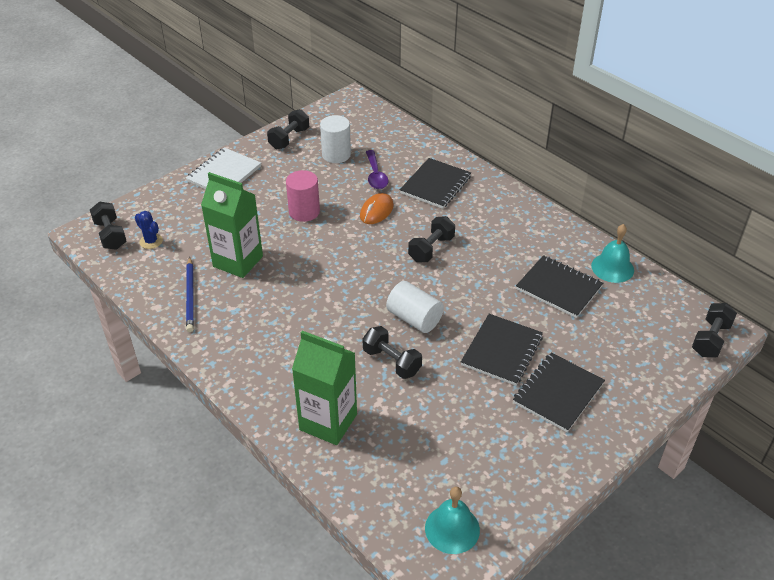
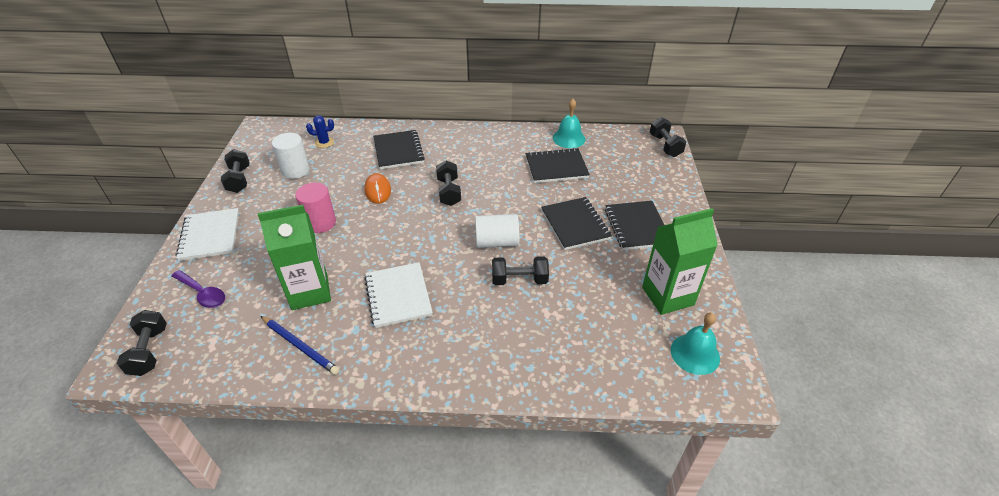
camera: 45 degrees left, 0 degrees up
black dumbbell [90,201,126,250] -> black dumbbell turned 60 degrees clockwise [117,310,167,376]
blue cactus [135,211,163,249] -> blue cactus moved to [306,115,334,148]
green carton [292,331,357,445] -> green carton moved to [642,208,718,315]
purple spoon [366,150,389,189] -> purple spoon moved to [171,270,225,308]
none -> white notebook [364,262,433,328]

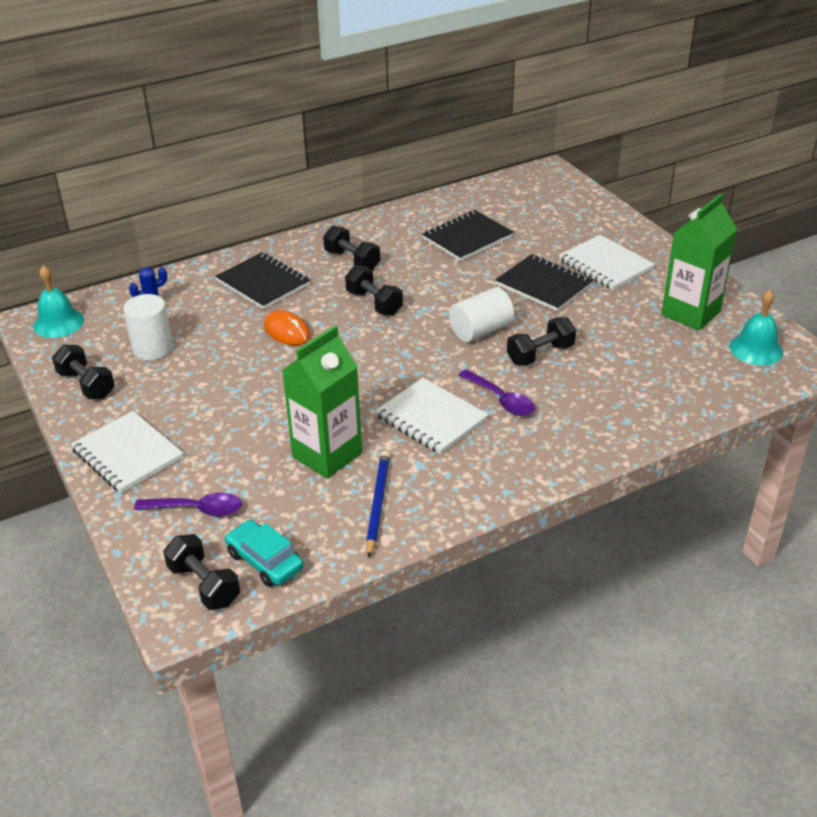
camera: 30 degrees left, 5 degrees down
blue pencil [261,316,339,375] -> blue pencil turned 90 degrees counterclockwise [366,451,390,558]
pink cylinder [295,183,336,233] -> none
turquoise bell [553,99,586,148] -> turquoise bell moved to [33,266,84,338]
black notebook [605,201,664,250] -> white notebook [559,235,655,290]
black dumbbell [650,117,686,157] -> black dumbbell moved to [323,225,380,270]
none -> turquoise car [225,520,303,587]
none -> purple spoon [458,369,535,416]

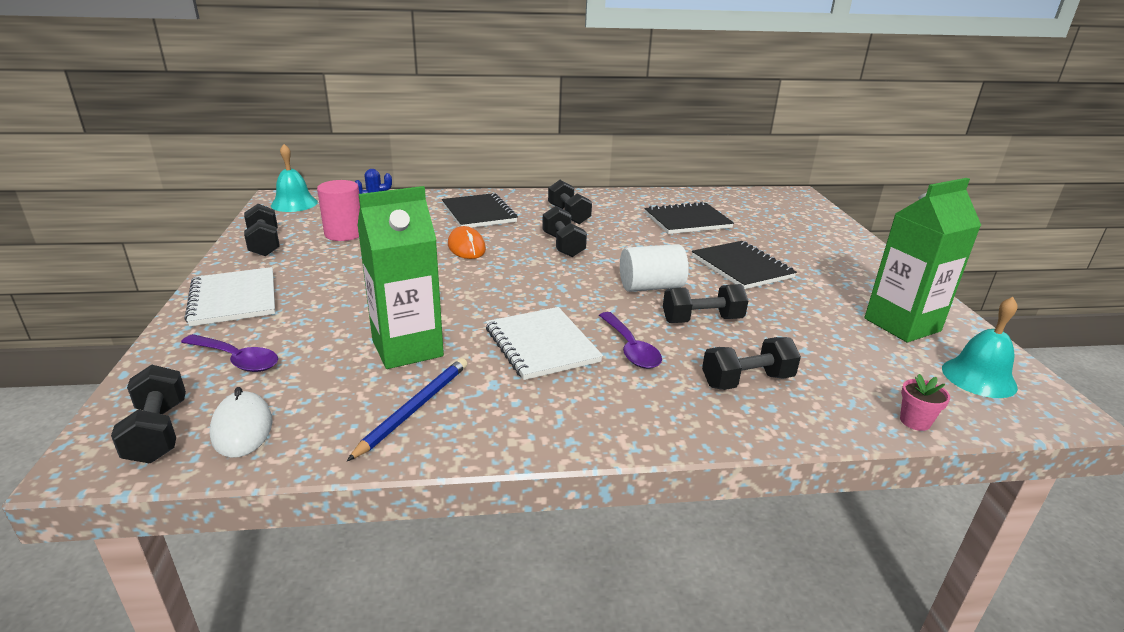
camera: 20 degrees right, 10 degrees down
white cylinder [123,294,173,360] -> pink cylinder [317,180,360,241]
turquoise car [225,520,303,587] -> white mouse [210,387,273,458]
white notebook [559,235,655,290] -> none
none -> black dumbbell [702,337,801,390]
none -> pink flower pot [900,374,950,431]

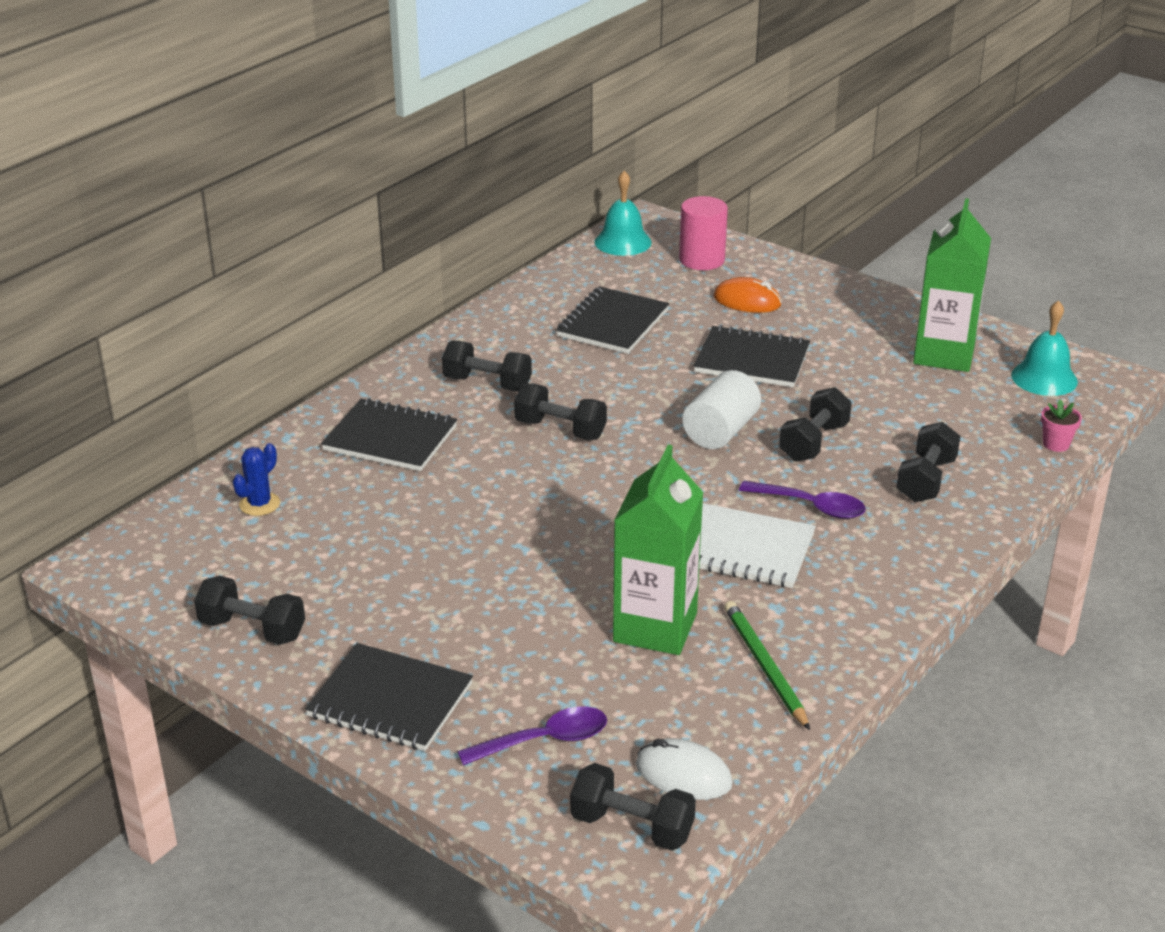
camera: 45 degrees left, 5 degrees up
white notebook [185,267,275,326] -> black notebook [305,643,473,751]
turquoise bell [271,144,318,212] -> turquoise bell moved to [595,171,652,256]
pink cylinder [317,180,360,241] -> pink cylinder moved to [679,196,728,270]
blue pencil [347,358,467,461] -> green pencil [724,601,810,730]
orange mouse [448,226,486,259] -> orange mouse moved to [714,277,782,313]

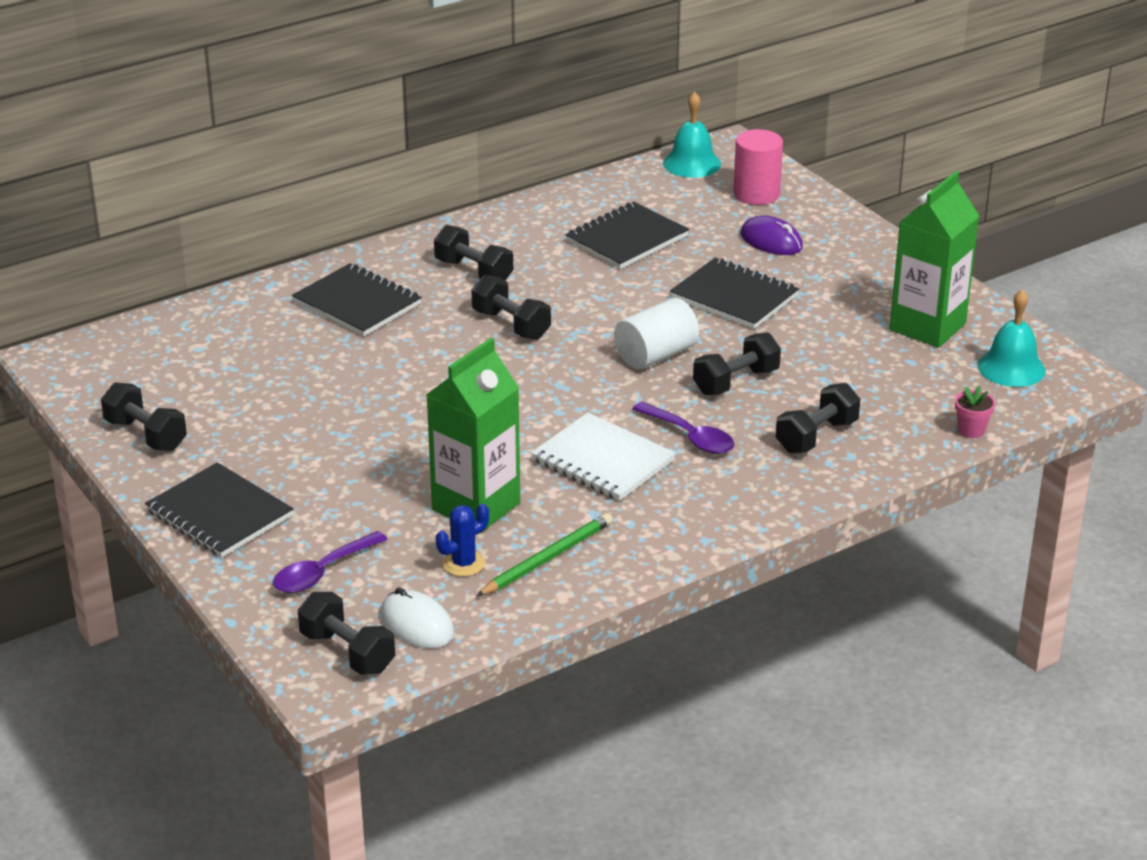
camera: 20 degrees right, 0 degrees up
blue cactus [233,443,280,516] -> blue cactus moved to [436,504,489,577]
purple spoon [457,706,607,765] -> purple spoon turned 135 degrees clockwise [273,531,388,593]
orange mouse [714,277,782,313] -> purple mouse [740,216,803,255]
green pencil [724,601,810,730] -> green pencil turned 45 degrees clockwise [476,513,613,596]

